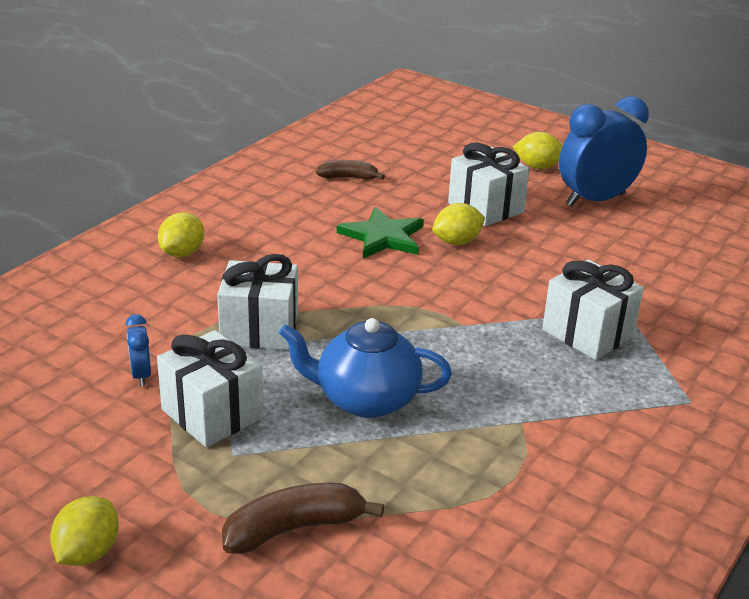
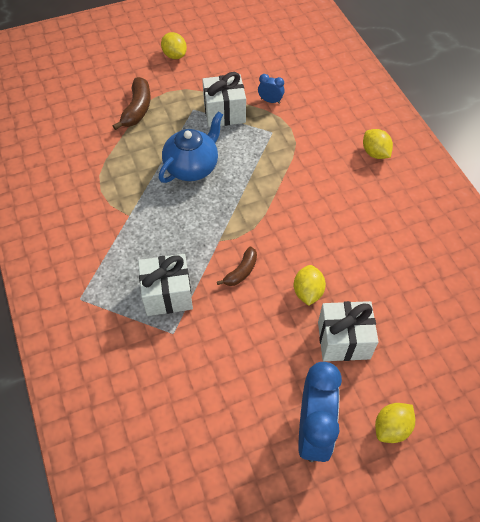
camera: 125 degrees right, 25 degrees up
white gift [217,254,298,350] -> none
brown banana [316,160,385,180] -> brown banana moved to [217,247,257,286]
green star [337,207,424,258] -> none

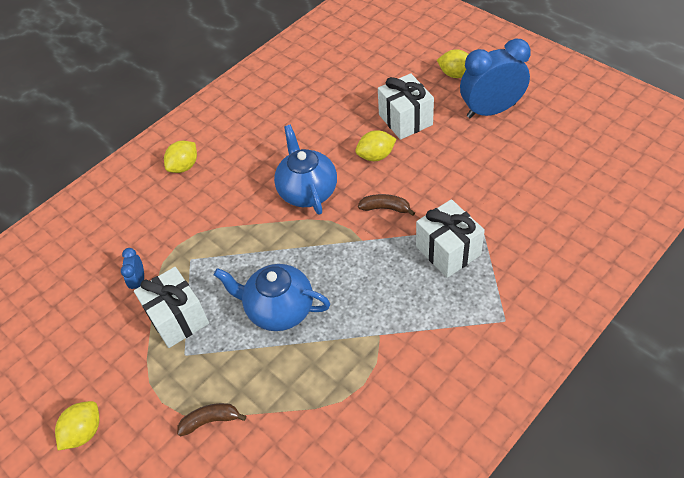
camera: 110 degrees left, 5 degrees down
brown banana [113,77,151,130] -> brown banana [177,403,246,436], size x0.65
none -> blue teapot [274,125,337,215]

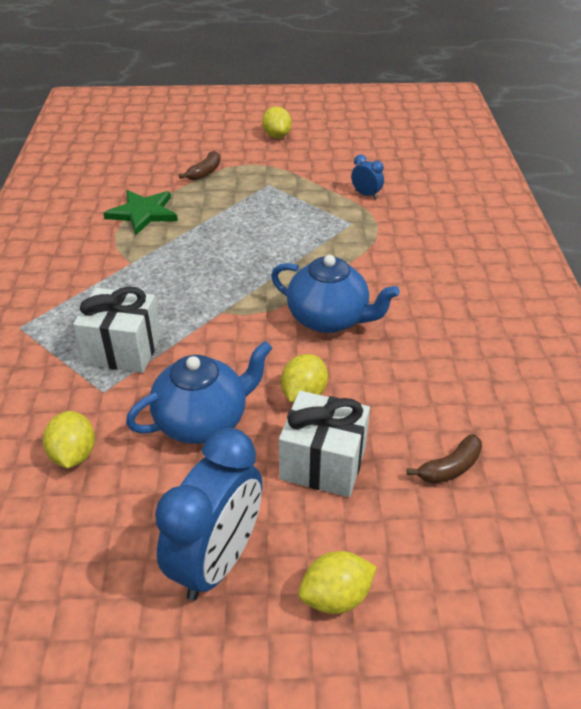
camera: 130 degrees right, 10 degrees down
white gift [134,267,209,348] -> none
yellow lemon [164,141,197,173] -> yellow lemon moved to [43,411,95,469]
blue teapot [214,264,330,331] -> blue teapot moved to [126,341,272,444]
brown banana [358,194,415,216] -> brown banana moved to [407,434,482,484]
none -> green star [103,190,178,235]

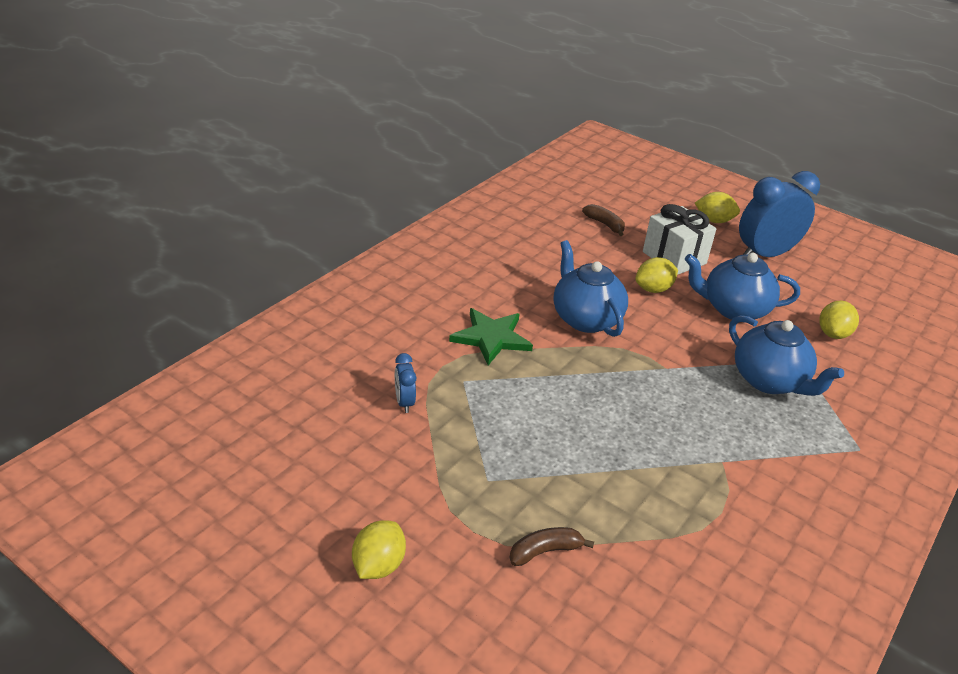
camera: 145 degrees left, 5 degrees down
white gift [73,286,161,373] -> blue teapot [729,315,844,396]
green star [103,190,178,235] -> green star moved to [449,308,533,365]
brown banana [407,434,482,484] -> brown banana turned 45 degrees clockwise [582,204,625,236]

